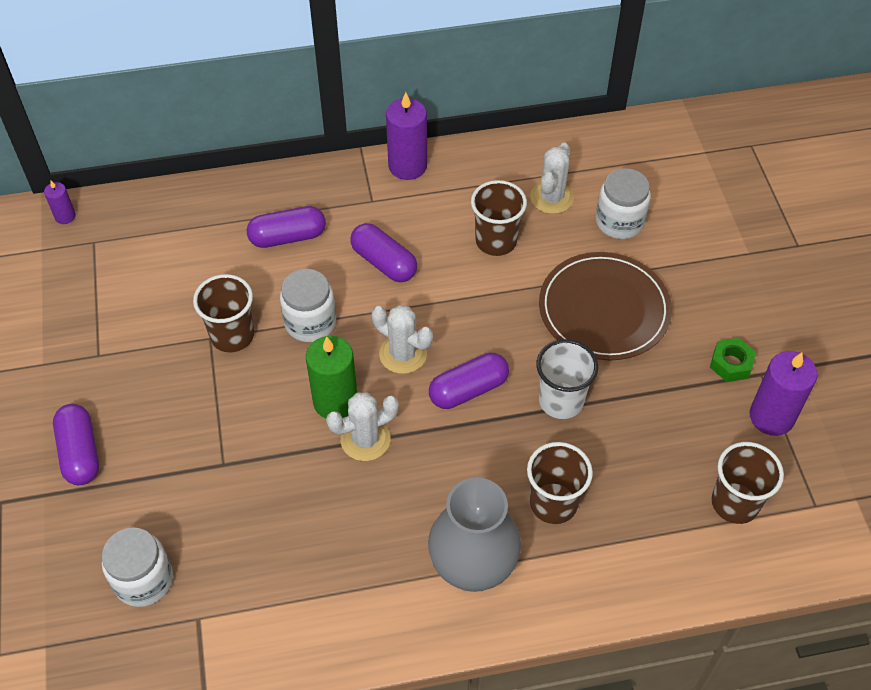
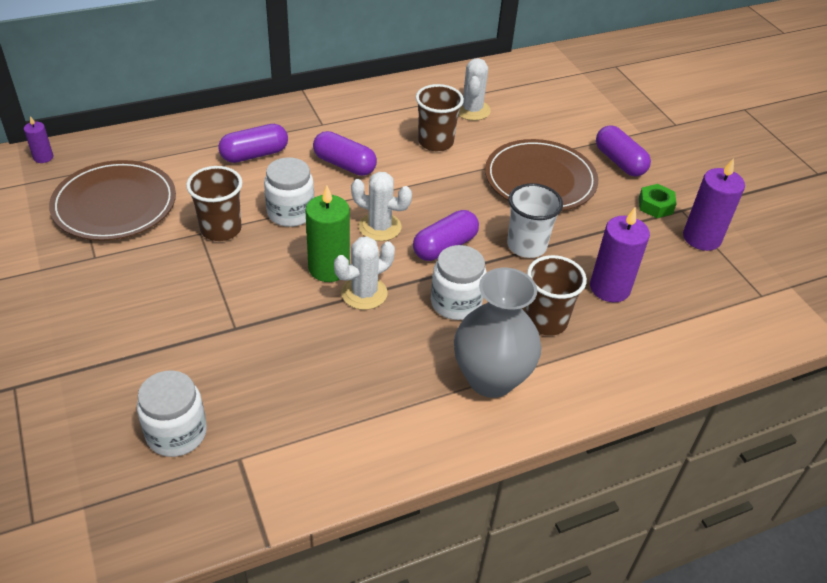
camera: 15 degrees left, 10 degrees down
purple capsule [53,404,99,485] -> purple capsule moved to [596,125,651,177]
purple candle [386,92,427,180] -> purple candle moved to [590,208,650,302]
white jar [596,168,651,239] -> white jar moved to [431,245,487,320]
brown cup [712,442,784,524] -> none
none -> brown plate [49,160,176,241]

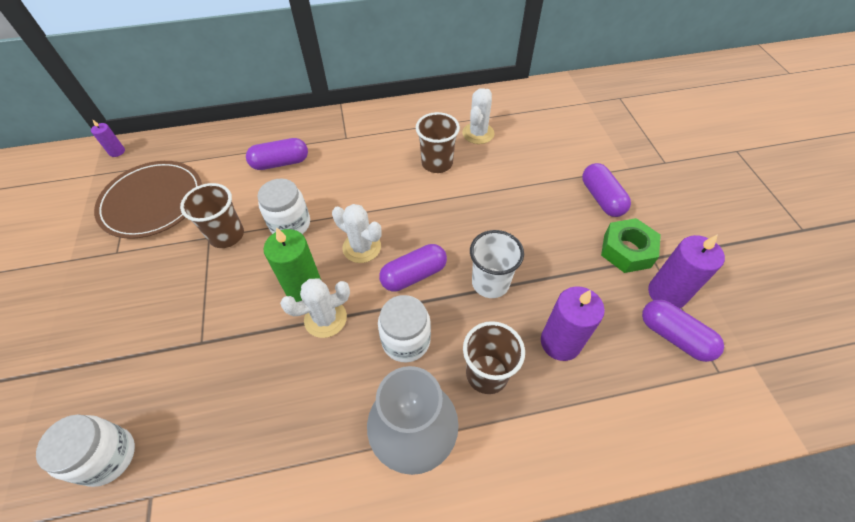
camera: 15 degrees right, 10 degrees up
purple capsule [313,131,377,176] -> purple capsule moved to [642,299,724,362]
brown plate [485,139,598,211] -> none
green nut [639,184,677,218] -> green nut [601,218,661,273], size x1.52

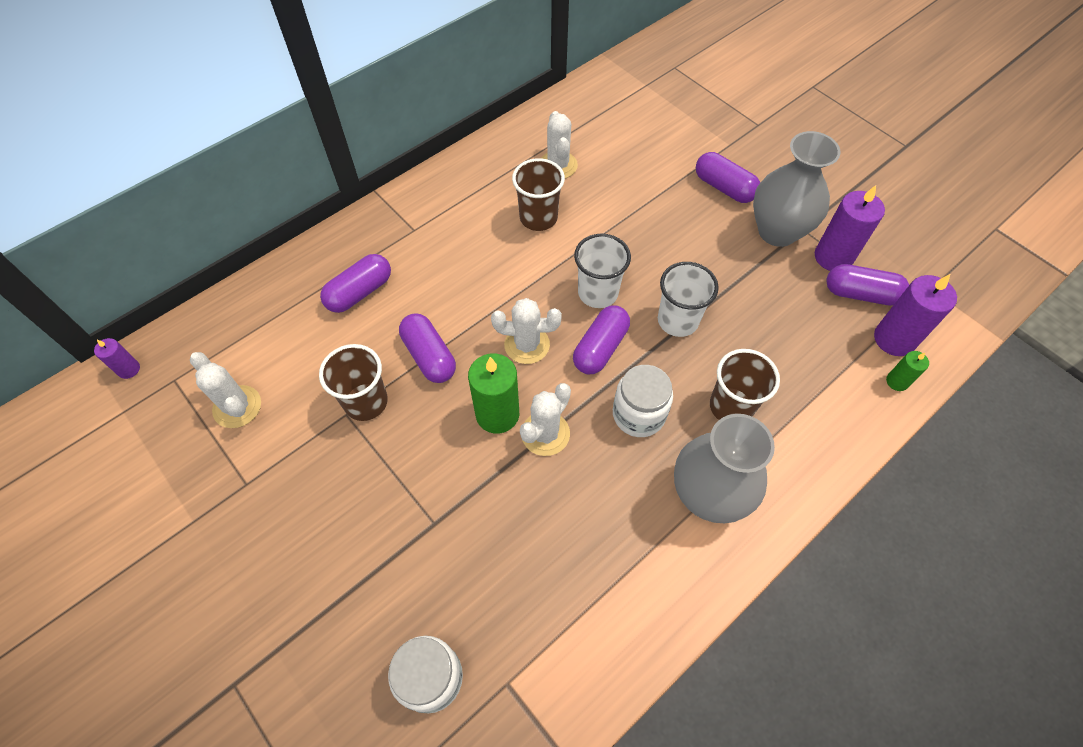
camera: 30 degrees left, 5 degrees up
brown plate [94,161,202,239] -> white cactus [190,352,261,428]
white jar [257,178,310,234] -> purple capsule [399,314,456,383]
purple candle [541,286,605,361] -> purple candle moved to [874,274,957,356]
green nut [601,218,661,273] -> grey vase [753,131,840,247]
none -> white cup [574,234,631,308]
none -> green candle [886,351,929,391]

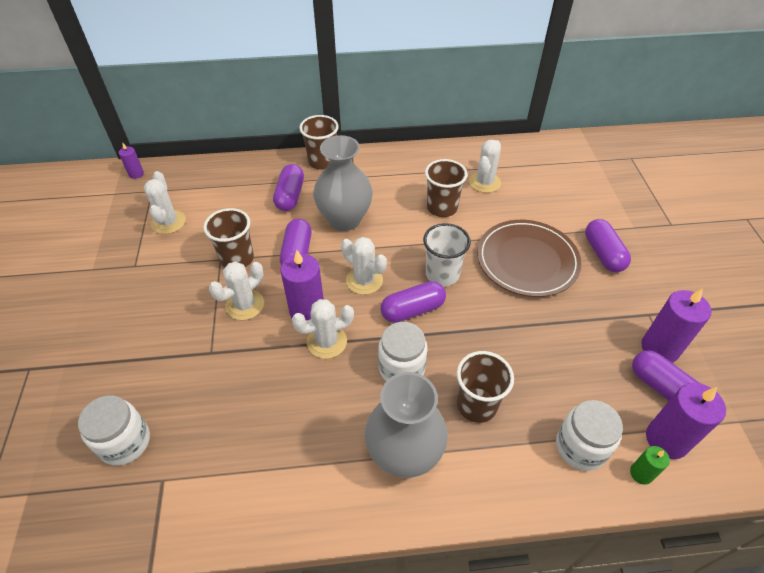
camera: 35 degrees right, 10 degrees down
purple capsule [320,254,391,313] -> purple capsule turned 75 degrees counterclockwise [273,164,304,211]
green candle [468,353,519,434] -> purple candle [280,250,324,321]
white cup [658,262,719,337] -> none
grey vase [753,131,840,247] -> grey vase moved to [313,135,373,231]
none -> white cactus [209,262,264,320]
none -> brown cup [299,115,339,170]
none -> brown plate [477,220,582,297]
none -> white jar [556,400,623,471]

